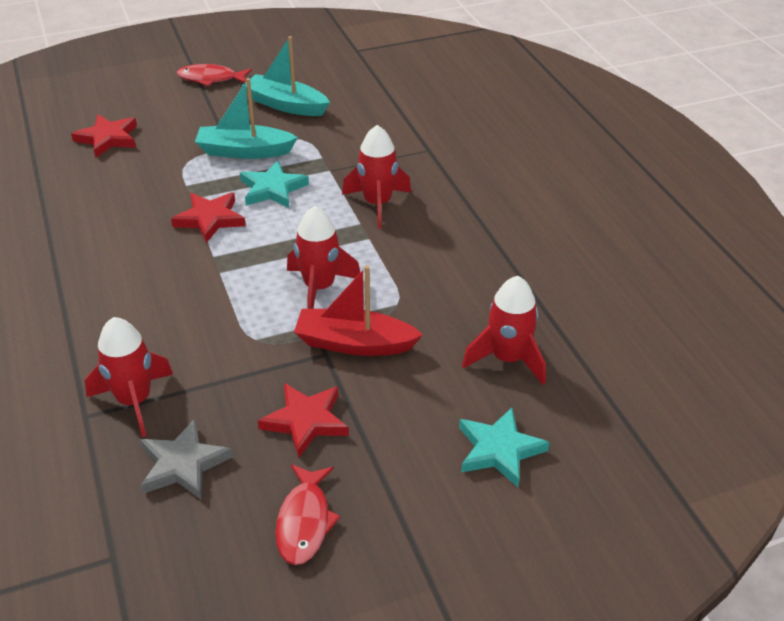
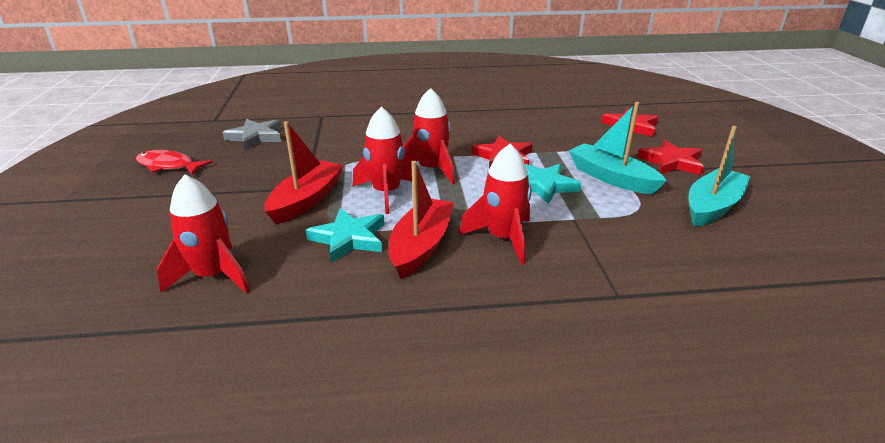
camera: 105 degrees right, 10 degrees down
red rocket [85,317,173,437] -> red rocket moved to [403,88,455,185]
red fish [177,64,252,86] -> none
turquoise boat [195,78,298,159] -> turquoise boat turned 60 degrees counterclockwise [569,102,667,195]
red star [258,383,349,458] -> red star moved to [637,140,704,175]
turquoise star [459,408,550,487] -> turquoise star moved to [306,208,385,263]
none -> red boat [389,161,454,279]

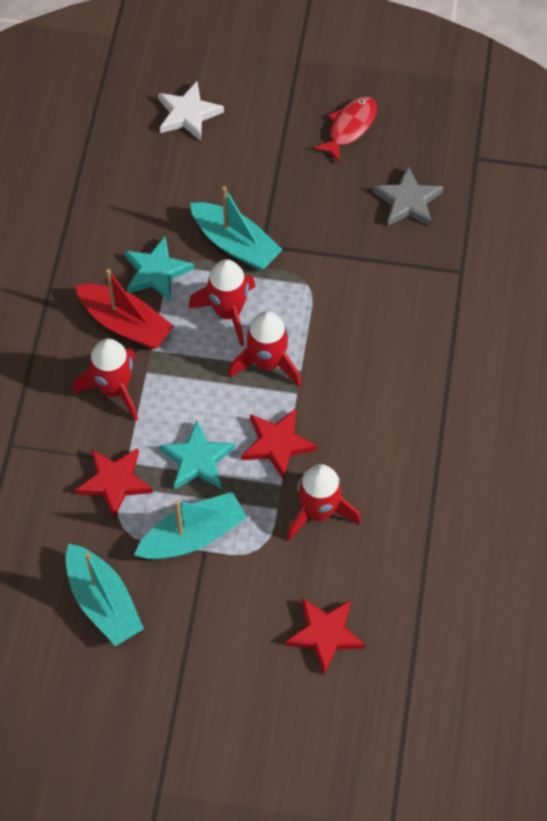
camera: 105 degrees right, 30 degrees up
red rocket [157,175,250,293] -> red rocket moved to [287,464,361,541]
red boat [264,121,344,225] -> turquoise boat [190,186,283,270]
red star [637,140,704,175] -> red star moved to [75,448,153,518]
none -> white star [158,81,224,141]

